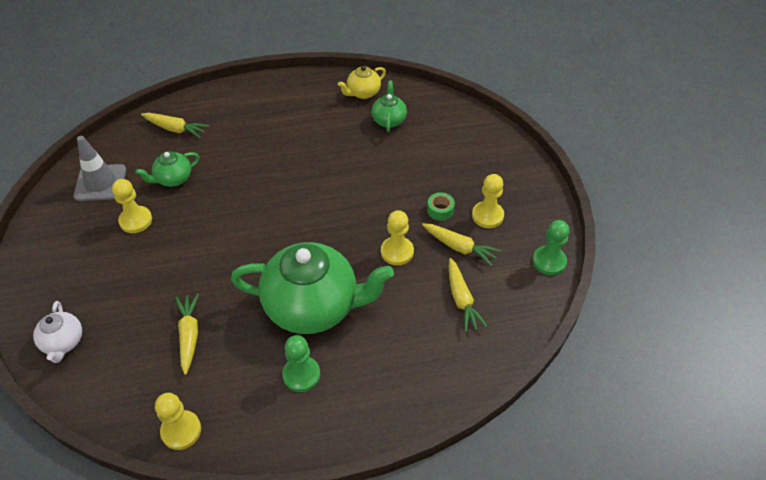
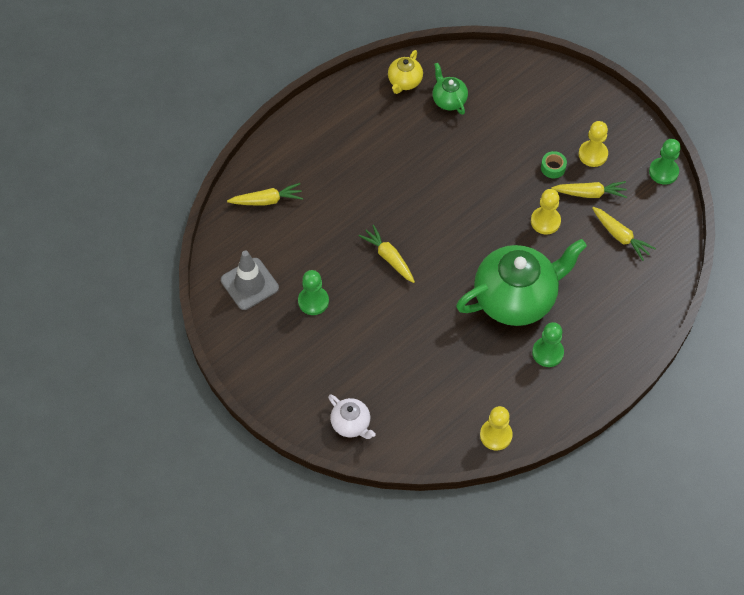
camera: 30 degrees left, 10 degrees up
yellow pawn [112,179,152,233] -> green pawn [298,270,329,315]
green teapot [135,151,200,187] -> none
yellow carrot [175,294,199,375] -> yellow carrot moved to [358,225,415,283]

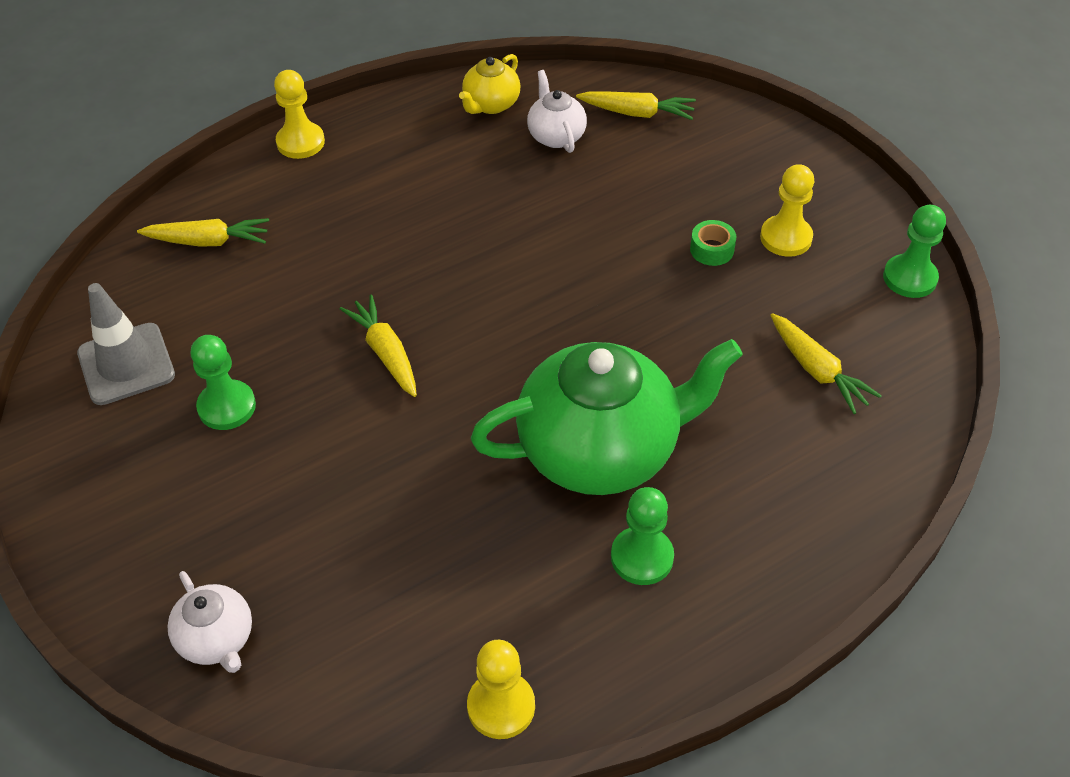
camera: 10 degrees right, 10 degrees down
green teapot [432,63,468,115] -> white teapot [527,70,587,153]
yellow pawn [531,189,561,235] -> yellow pawn moved to [274,70,325,159]
yellow carrot [551,181,627,198] -> yellow carrot moved to [576,91,696,120]

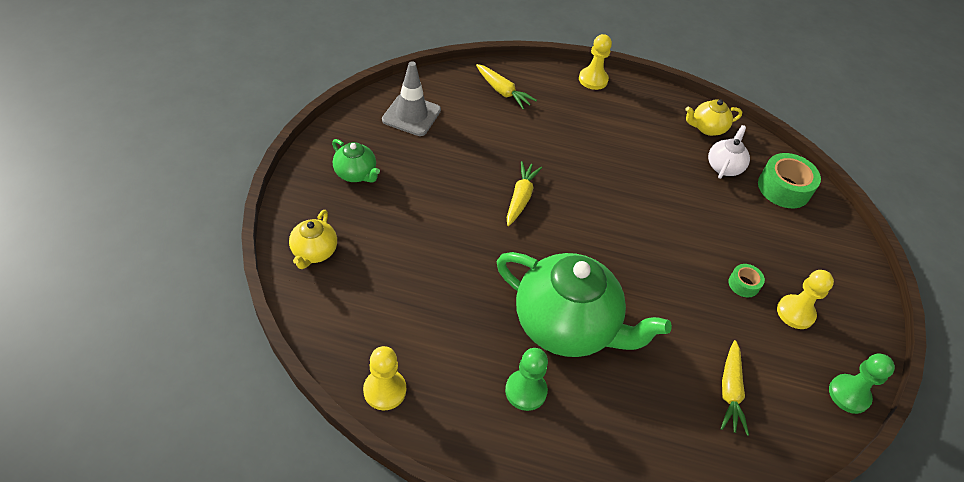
camera: 40 degrees right, 0 degrees up
white teapot [167,571,252,673] -> yellow teapot [289,210,337,269]
green pawn [190,335,256,430] -> none
yellow carrot [576,91,696,120] -> green tape [758,153,821,208]
none -> green teapot [332,139,380,183]

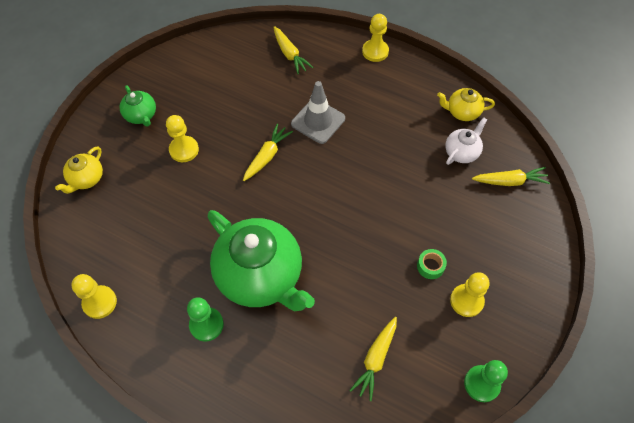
camera: 20 degrees right, 10 degrees up
grey traffic cone [382,61,441,136] -> grey traffic cone moved to [291,81,345,144]
green tape [758,153,821,208] -> yellow carrot [472,167,550,186]
none -> yellow pawn [166,115,199,162]

